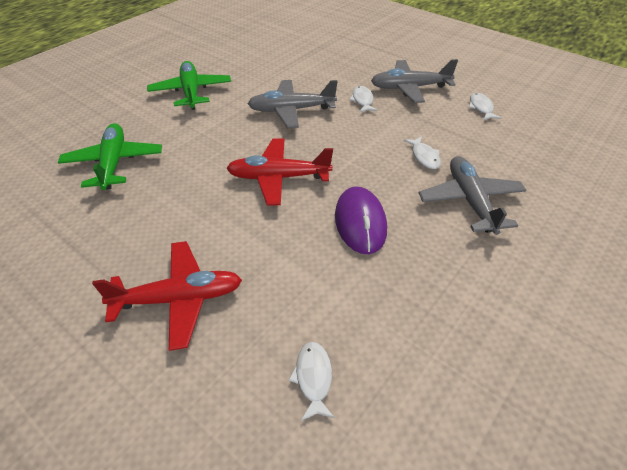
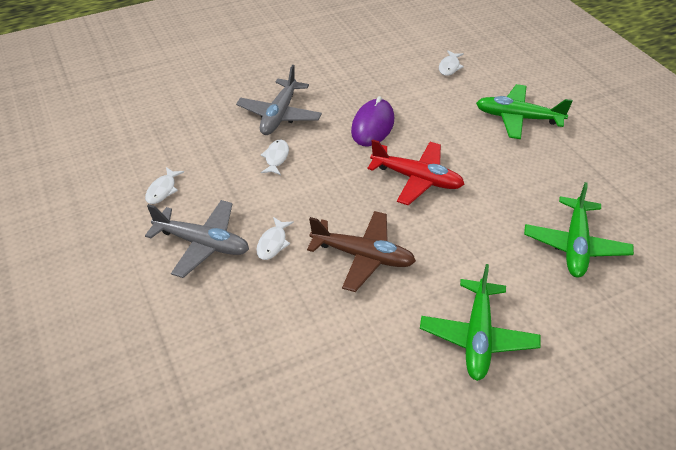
camera: 155 degrees left, 0 degrees up
red plane [92,241,242,351] -> green plane [476,84,573,139]
grey plane [248,80,338,128] -> brown plane [307,211,416,292]

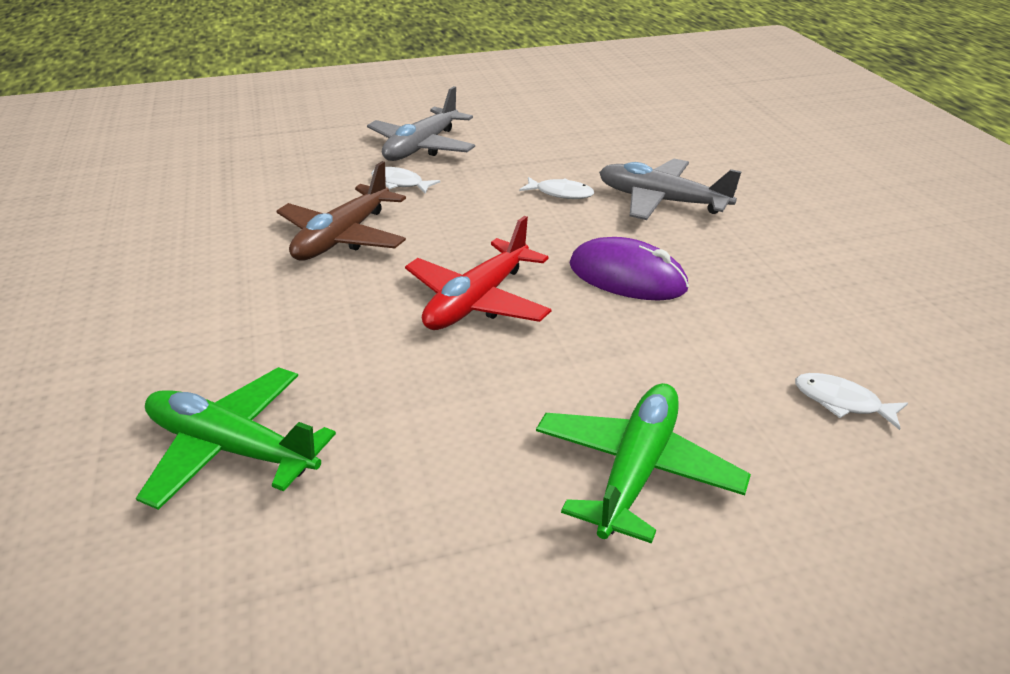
camera: 100 degrees right, 10 degrees down
white fish [145,167,184,204] -> none
green plane [420,264,540,381] -> none

